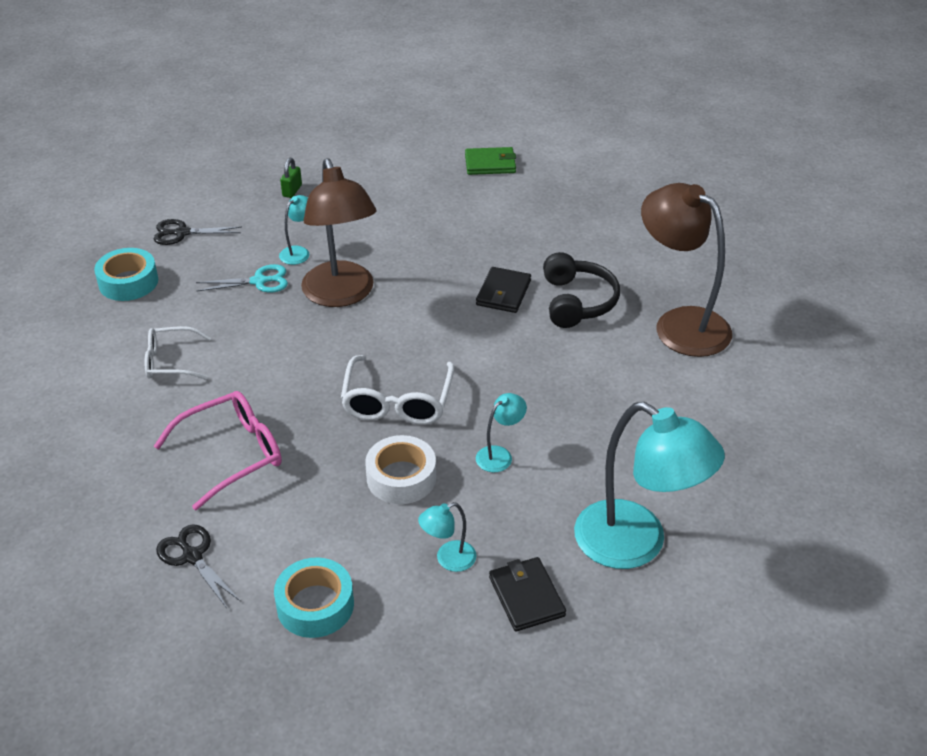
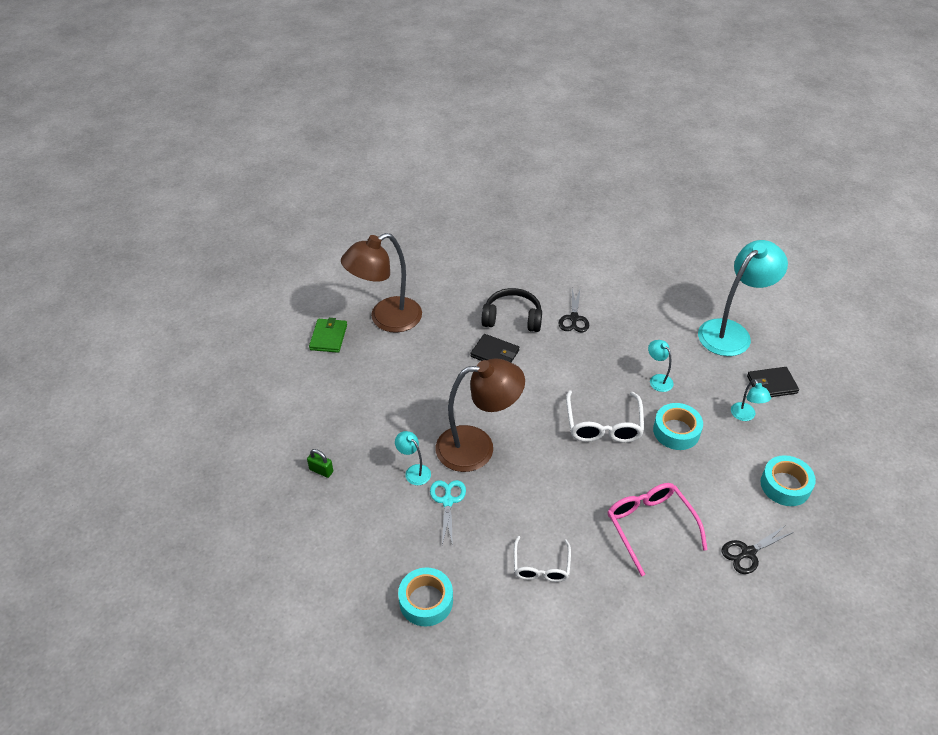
camera: 80 degrees left, 5 degrees up
black scissors [154,219,241,245] -> black scissors moved to [559,289,589,333]
white glasses [341,355,454,424] -> white glasses turned 75 degrees clockwise [566,390,644,443]
white tape [365,435,436,504] -> turquoise tape [653,403,703,450]
brown lamp [641,183,732,357] -> brown lamp moved to [341,233,422,333]

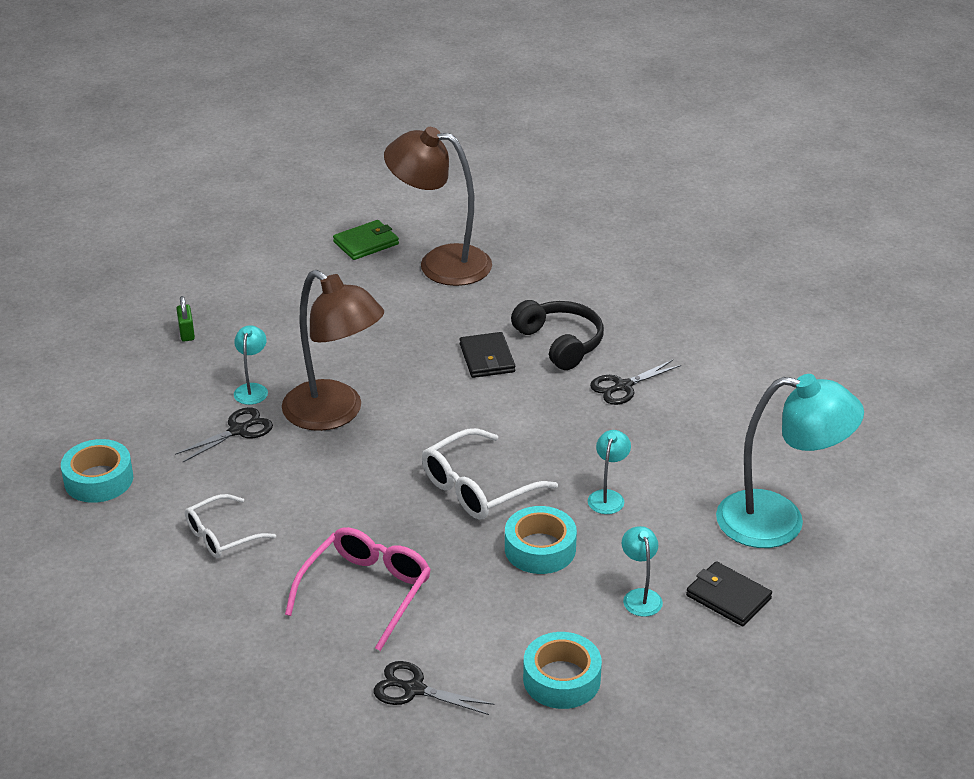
camera: 50 degrees right, 10 degrees down
turquoise scissors [430,480,466,546] -> black scissors [175,407,273,462]
turquoise lamp [731,379,771,421] -> turquoise lamp turned 135 degrees clockwise [622,526,663,617]

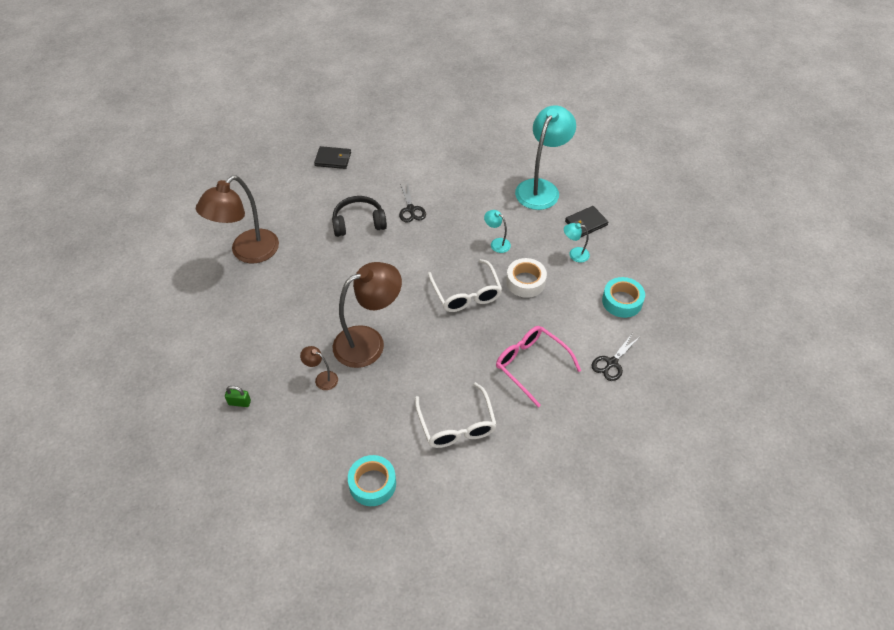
camera: 70 degrees left, 15 degrees up
black scissors [175,407,273,462] -> none
white glasses [185,494,276,558] -> white glasses [415,382,497,448], size x1.51
turquoise lamp [234,325,268,405] -> brown lamp [300,346,338,390]
green wallet [333,220,399,260] -> none
black wallet [460,332,515,378] -> black wallet moved to [314,146,351,169]
turquoise tape [505,506,577,574] -> white tape [506,258,547,298]

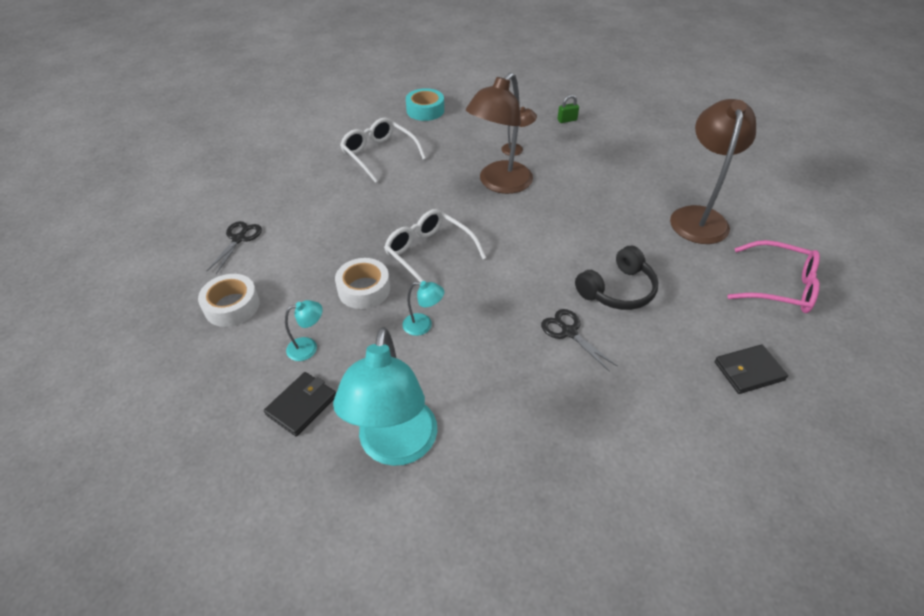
camera: 155 degrees right, 5 degrees down
pink glasses [496,326,581,407] -> pink glasses moved to [728,240,820,313]
turquoise tape [602,277,645,318] -> white tape [198,274,260,327]

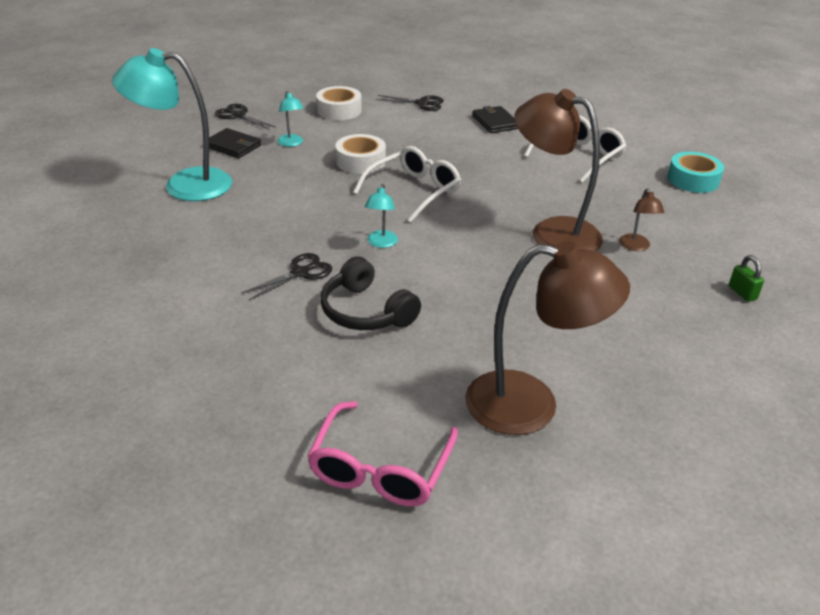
camera: 85 degrees right, 10 degrees down
turquoise lamp [402,281,444,336] -> turquoise lamp moved to [365,184,398,248]
black wallet [715,344,788,394] -> black wallet moved to [472,106,518,133]
none -> black scissors [215,104,276,130]

